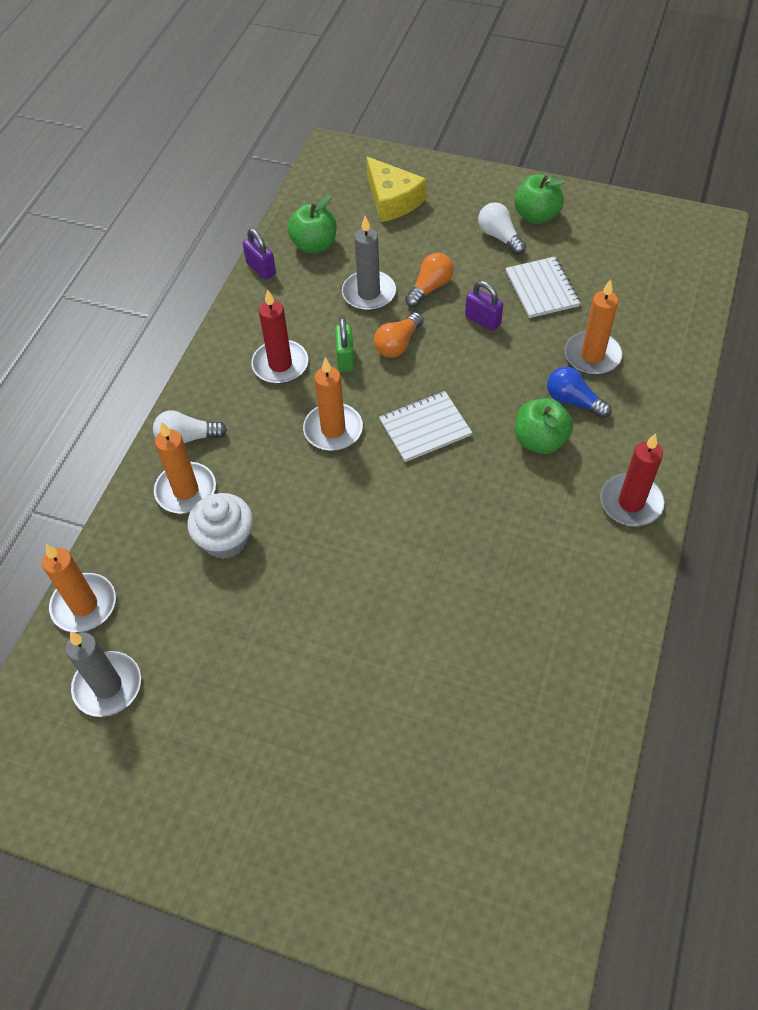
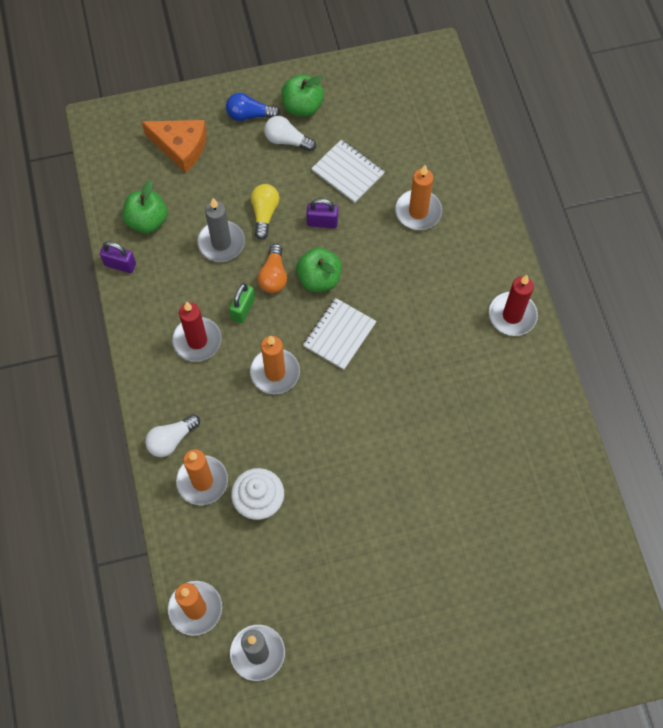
camera: 35 degrees left, 10 degrees up
green padlock [335,317,355,372] -> green padlock turned 60 degrees clockwise [229,283,255,323]
yellow cheese [366,157,426,222] -> orange cheese [141,120,207,173]
orange light bulb [405,253,454,307] -> yellow light bulb [251,184,279,240]
green apple [515,398,573,454] -> green apple moved to [296,247,342,292]
blue light bulb [547,367,612,419] -> blue light bulb moved to [226,93,280,121]

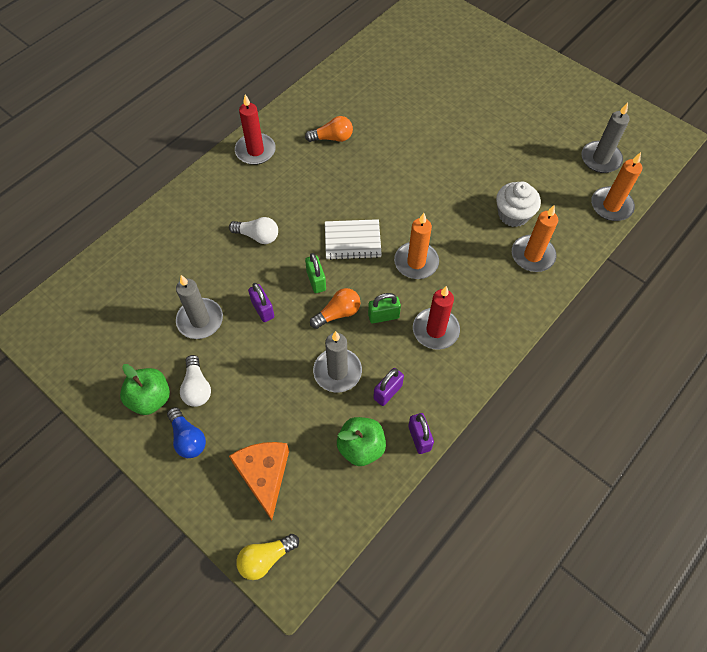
camera: 125 degrees left, 5 degrees down
white light bulb [145,414,200,457] -> white light bulb moved to [229,217,278,244]
yellow light bulb [251,184,279,240] -> yellow light bulb moved to [236,534,299,580]
green apple [296,247,342,292] -> green padlock [305,253,326,293]
white notebook [311,139,384,203] -> grey candle [176,275,223,339]
orange candle [395,165,442,230] -> none
none -> orange light bulb [305,116,353,142]
none -> purple padlock [373,368,404,406]

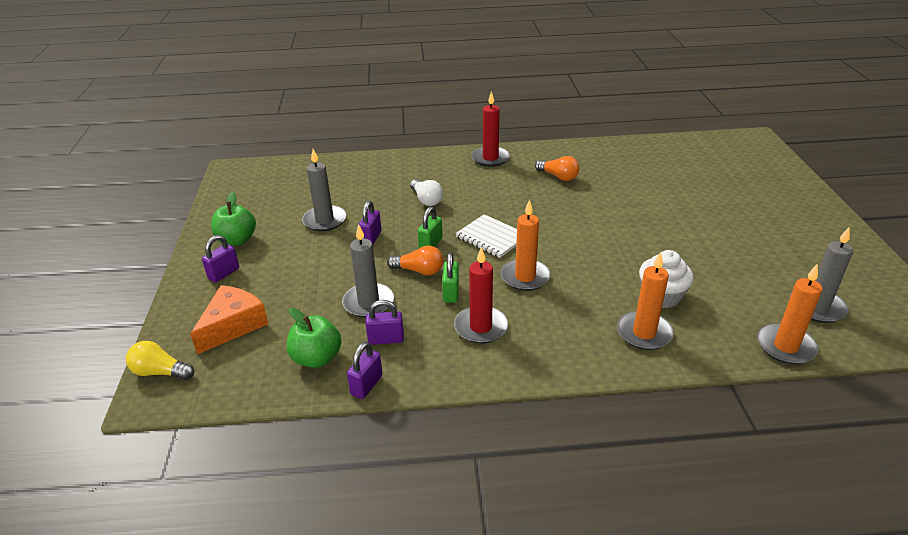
camera: 45 degrees right, 25 degrees down
blue light bulb [167,407,206,458] -> purple padlock [202,235,239,282]
white light bulb [180,355,211,407] -> none
green padlock [368,293,401,323] -> green padlock turned 60 degrees clockwise [442,253,459,303]

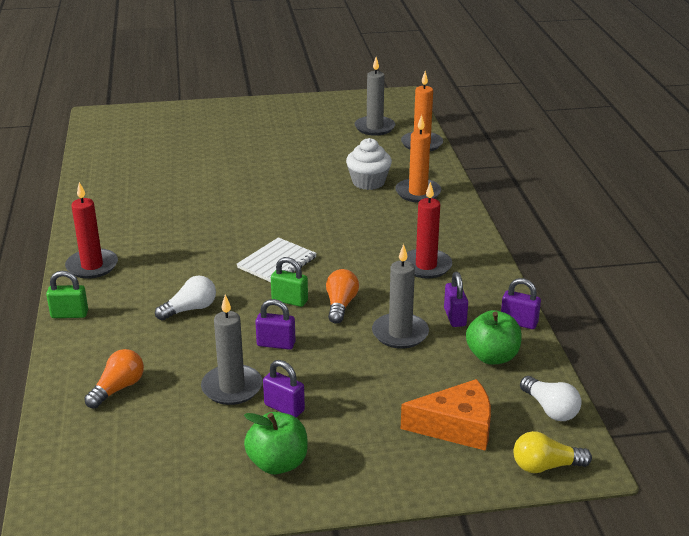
camera: 95 degrees left, 5 degrees down
yellow light bulb [126,341,194,380] -> yellow light bulb turned 75 degrees clockwise [513,431,592,473]
orange cheese [190,285,268,354] -> orange cheese turned 150 degrees clockwise [401,379,491,451]
purple padlock [202,235,239,282] -> purple padlock moved to [263,360,305,417]
green padlock [442,253,459,303] -> green padlock moved to [46,271,88,318]
orange candle [501,199,551,291] -> none
orange light bulb [535,156,580,181] -> orange light bulb moved to [84,349,144,409]
none -> white light bulb [520,376,582,421]

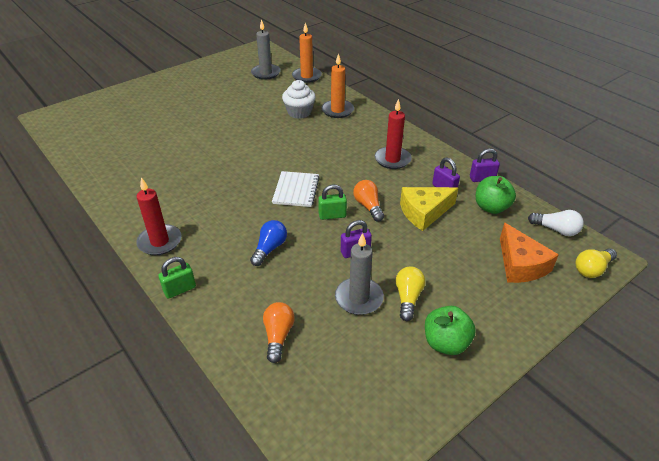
camera: 30 degrees left, 10 degrees up
white light bulb [155,276,216,321] -> blue light bulb [250,220,287,266]
purple padlock [263,360,305,417] -> yellow light bulb [396,266,425,321]
grey candle [372,244,429,349] -> yellow cheese [400,187,458,231]
orange cheese [401,379,491,451] -> orange cheese turned 105 degrees clockwise [500,223,559,283]

